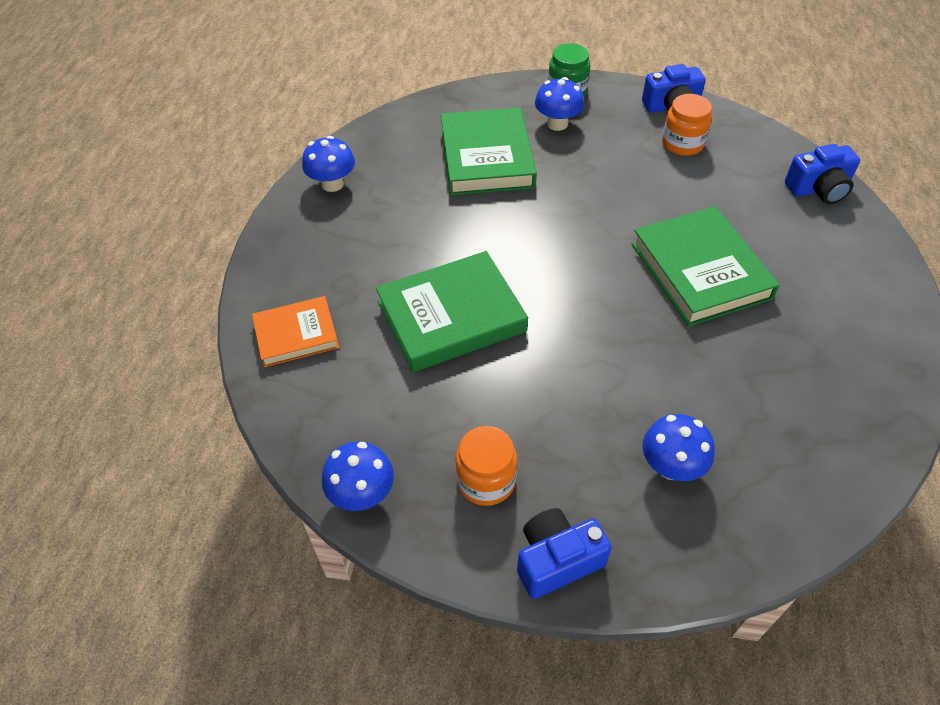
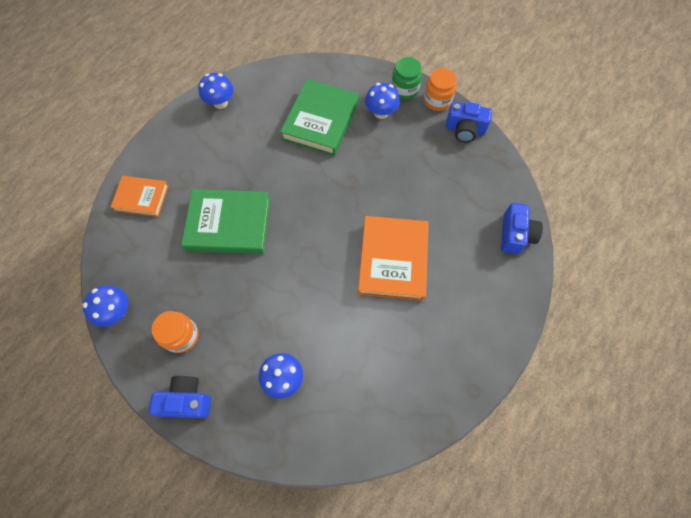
camera: 25 degrees right, 15 degrees up
green book [631,206,780,326] -> orange book [358,216,429,301]
orange jar [662,94,712,156] -> orange jar moved to [424,68,457,111]
blue camera [785,144,860,204] -> blue camera turned 90 degrees counterclockwise [501,203,543,254]

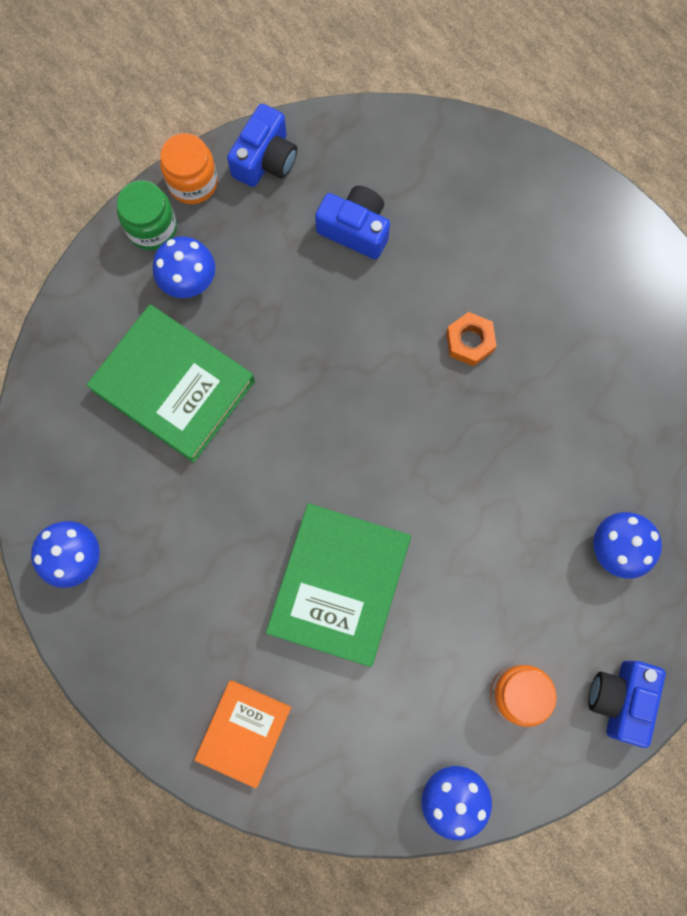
camera: 75 degrees left, 10 degrees up
orange book [358,216,429,301] -> orange nut [446,312,497,367]
blue camera [501,203,543,254] -> blue camera moved to [315,186,390,259]

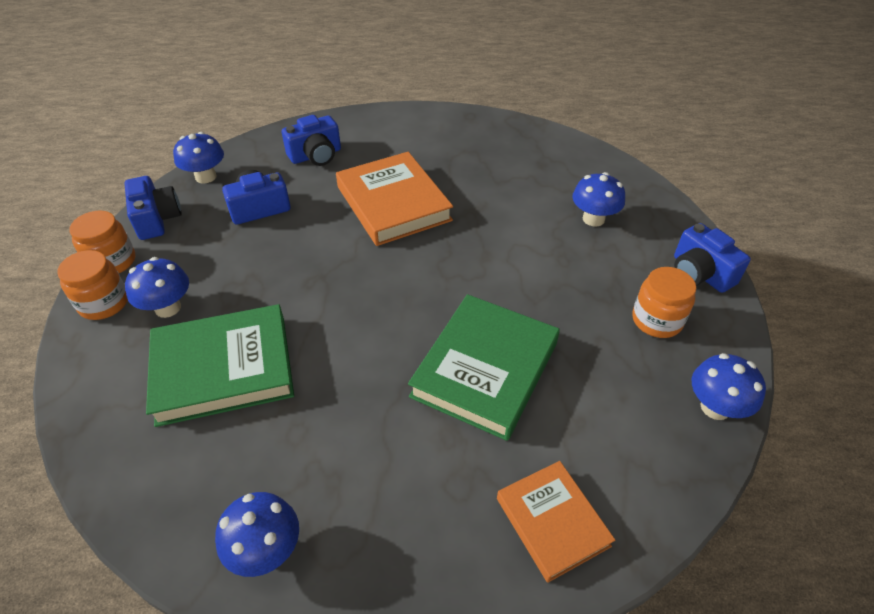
camera: 50 degrees left, 30 degrees down
green jar [117,181,177,250] -> orange jar [57,250,128,320]
green book [266,503,411,667] -> green book turned 60 degrees clockwise [408,294,560,441]
orange nut [446,312,497,367] -> orange book [336,152,453,246]
none -> blue mushroom [173,132,224,184]
none -> blue camera [281,115,341,166]

